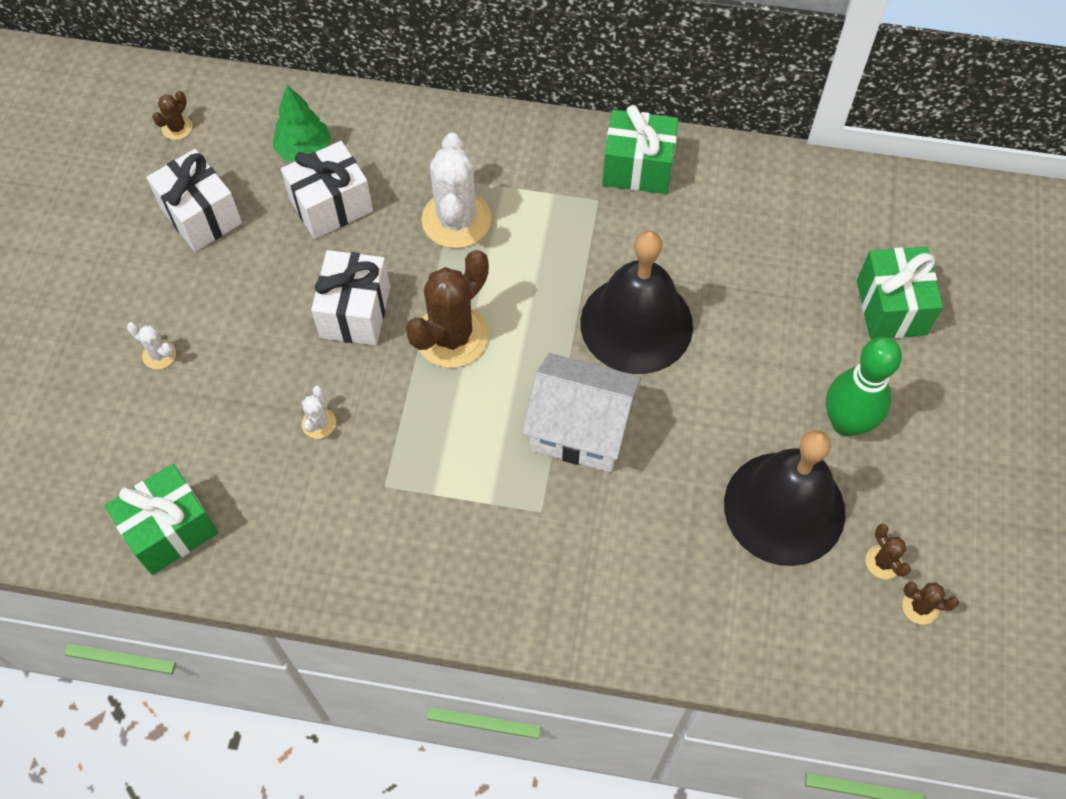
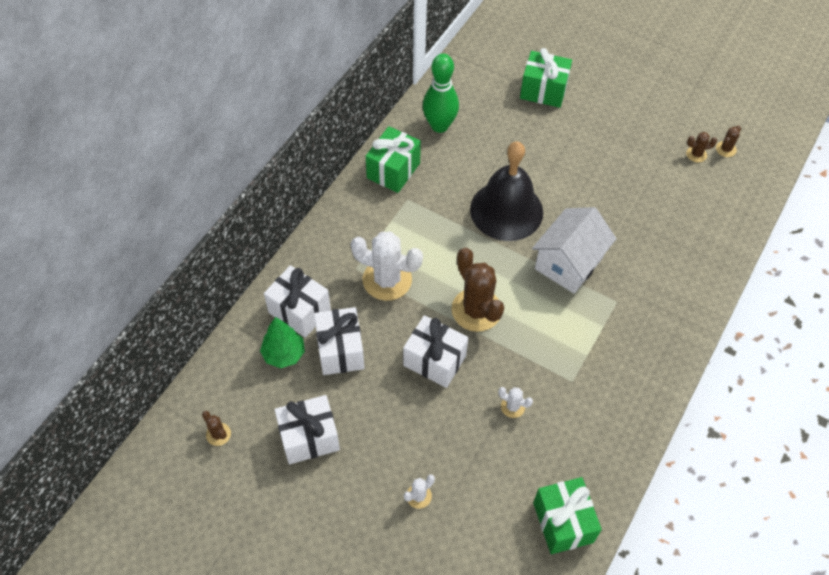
camera: 70 degrees left, 5 degrees down
black bell [724,430,845,566] -> none
green bowling pin [826,337,902,437] -> green bowling pin moved to [423,54,459,133]
none -> white gift [264,265,331,338]

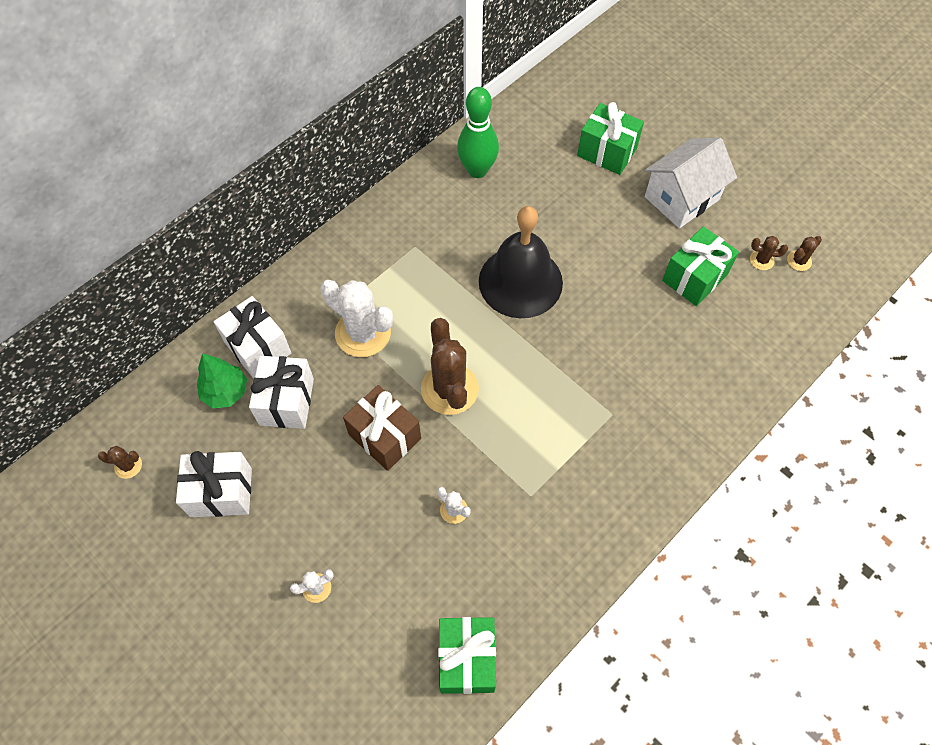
camera: 15 degrees right, 5 degrees up
brown cactus [202,411,231,446] -> brown cactus turned 60 degrees counterclockwise [98,446,142,479]
green gift [366,126,421,193] -> green gift moved to [662,226,739,306]
white gift [403,315,469,388] -> brown gift [343,385,421,471]
white house [532,207,617,294] -> white house moved to [645,138,737,228]

